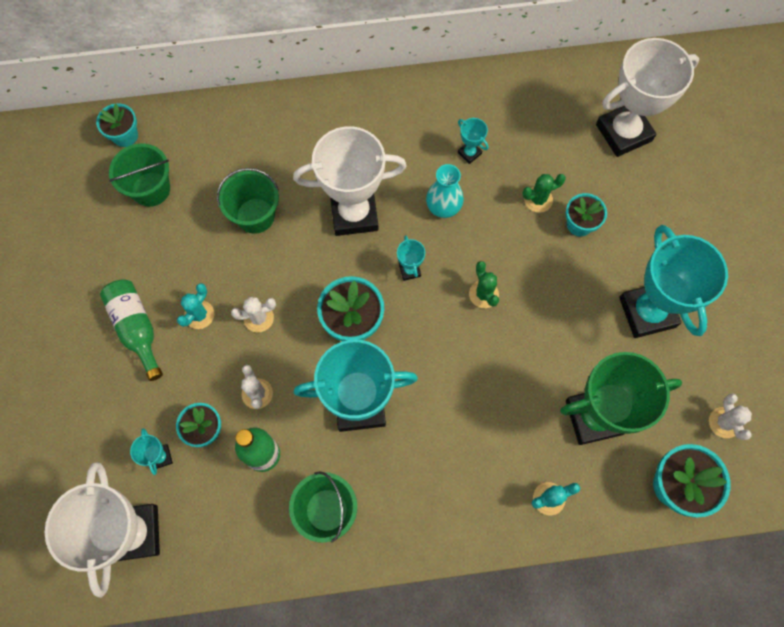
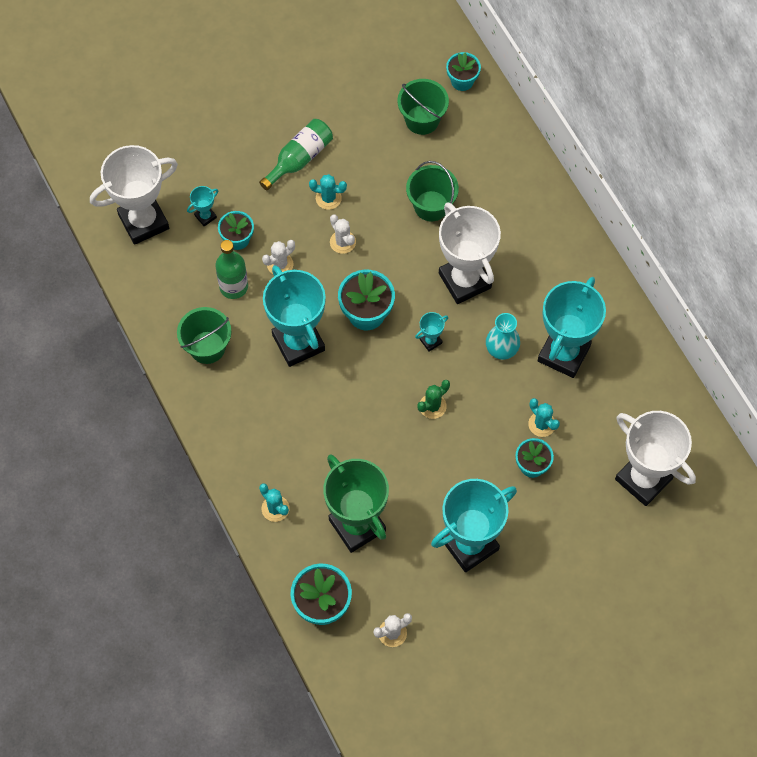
camera: 70 degrees right, 5 degrees down
turquoise trophy [458,118,489,164] -> turquoise trophy [538,277,606,378], size x2.42
green cactus [522,174,566,213] -> turquoise cactus [528,398,560,437]

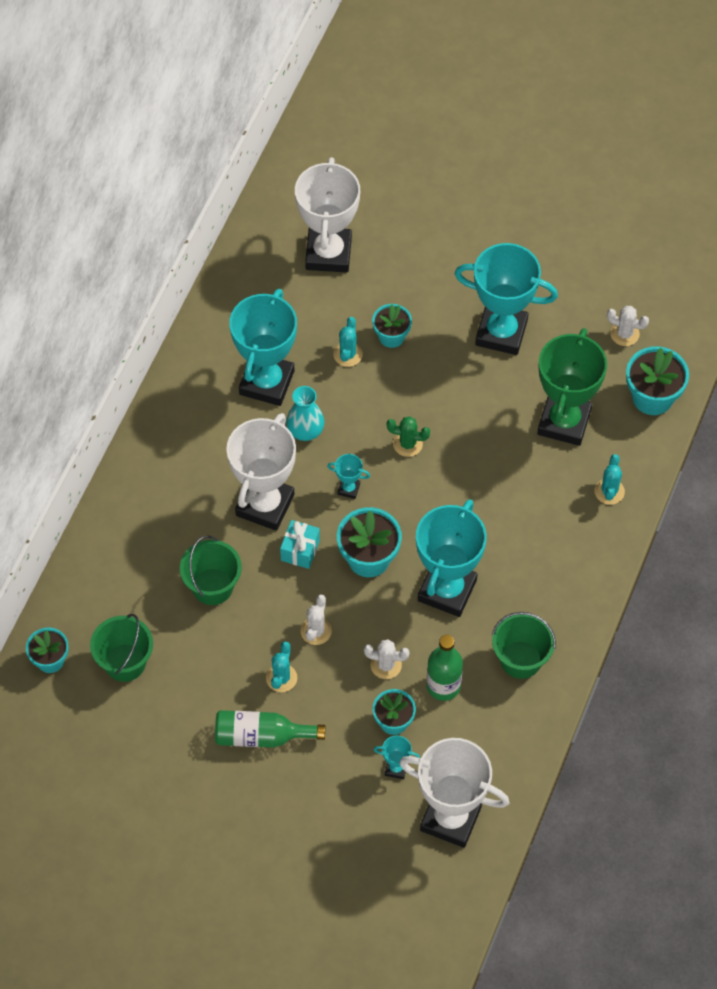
camera: 130 degrees left, 5 degrees down
turquoise cactus [309,174,347,210] -> turquoise cactus turned 45 degrees clockwise [266,641,297,692]
turquoise trophy [538,277,606,378] -> turquoise trophy turned 60 degrees counterclockwise [229,289,297,406]
none -> turquoise gift [280,520,320,569]

